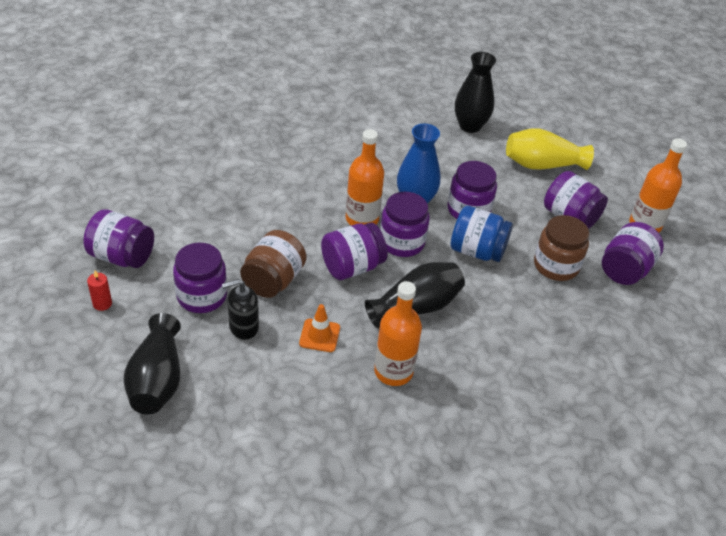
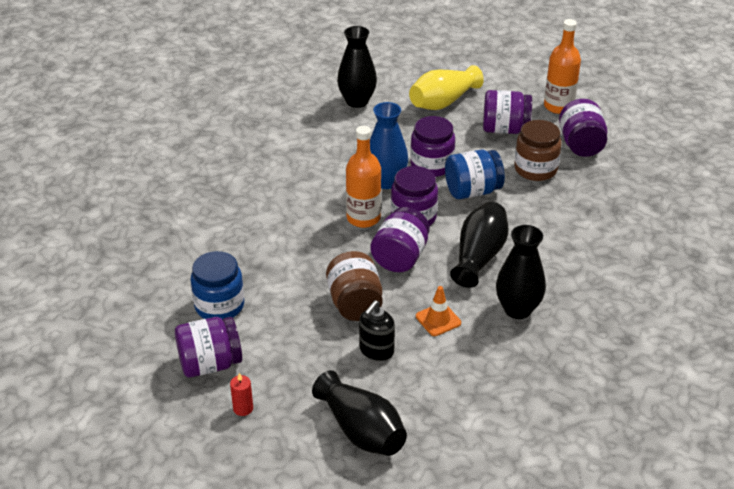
camera: 35 degrees left, 5 degrees down
purple jar [173,243,227,313] -> none
orange bottle [374,281,422,386] -> black vase [496,225,546,319]
none -> blue jar [191,251,244,320]

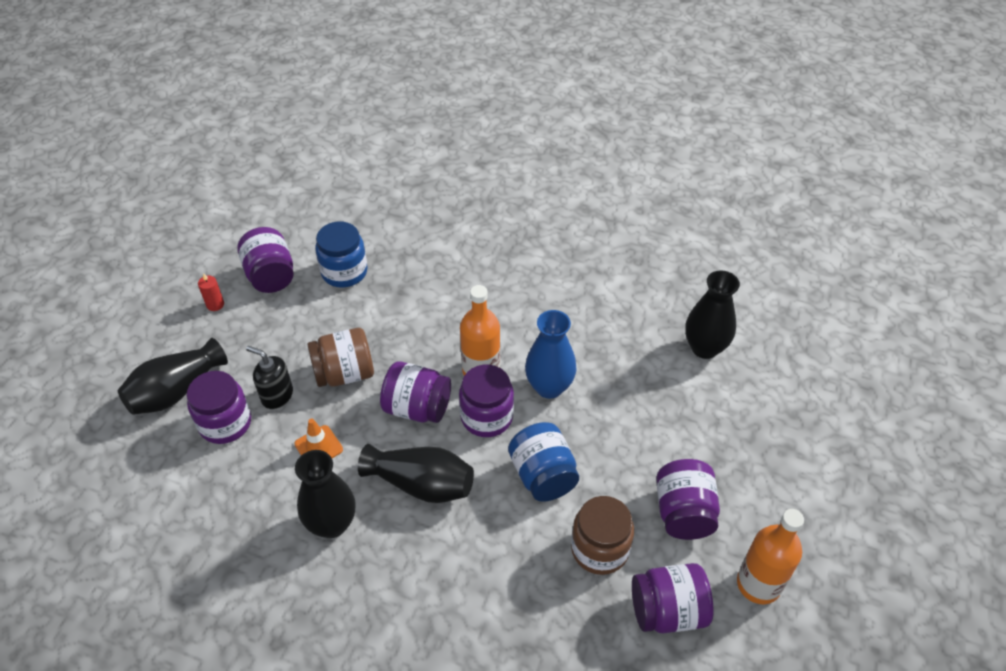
camera: 85 degrees right, 10 degrees up
yellow vase [409,65,484,110] -> none
purple jar [410,116,455,177] -> purple jar moved to [187,371,251,444]

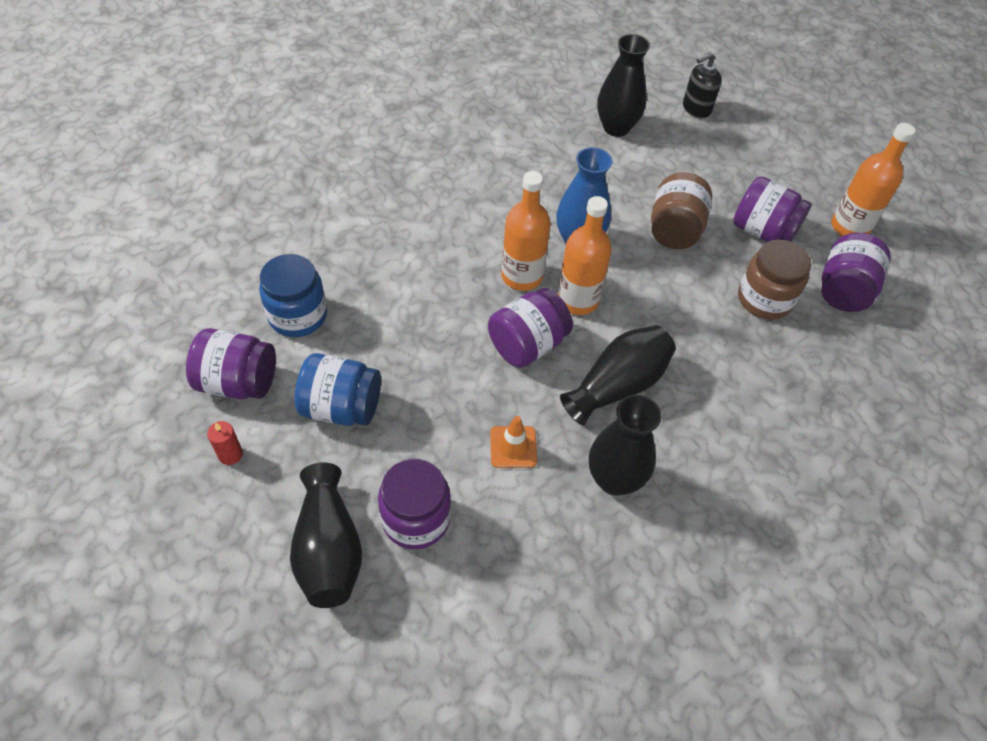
camera: 60 degrees left, 5 degrees up
black soap dispenser [246,346,293,409] -> black soap dispenser moved to [683,52,721,119]
brown jar [307,328,374,387] -> brown jar moved to [651,172,712,249]
purple jar [459,365,514,437] -> orange bottle [558,196,612,315]
blue jar [508,422,579,502] -> blue jar moved to [295,353,381,426]

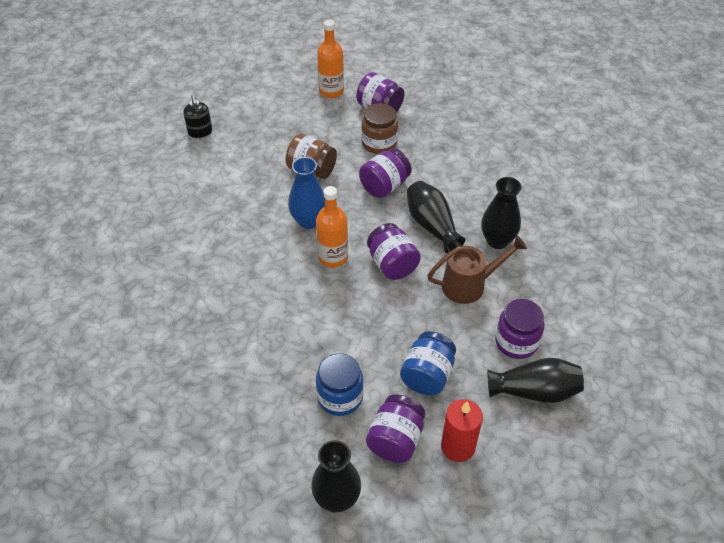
camera: 75 degrees left, 5 degrees down
red candle [207,421,243,465] -> red candle [441,399,483,462], size x1.95
orange traffic cone [490,416,537,468] -> brown watering can [427,235,527,304]
orange bottle [558,196,612,315] -> none
black vase [597,34,650,137] -> black vase moved to [311,440,361,513]
purple jar [733,176,812,242] -> purple jar moved to [359,148,412,198]

